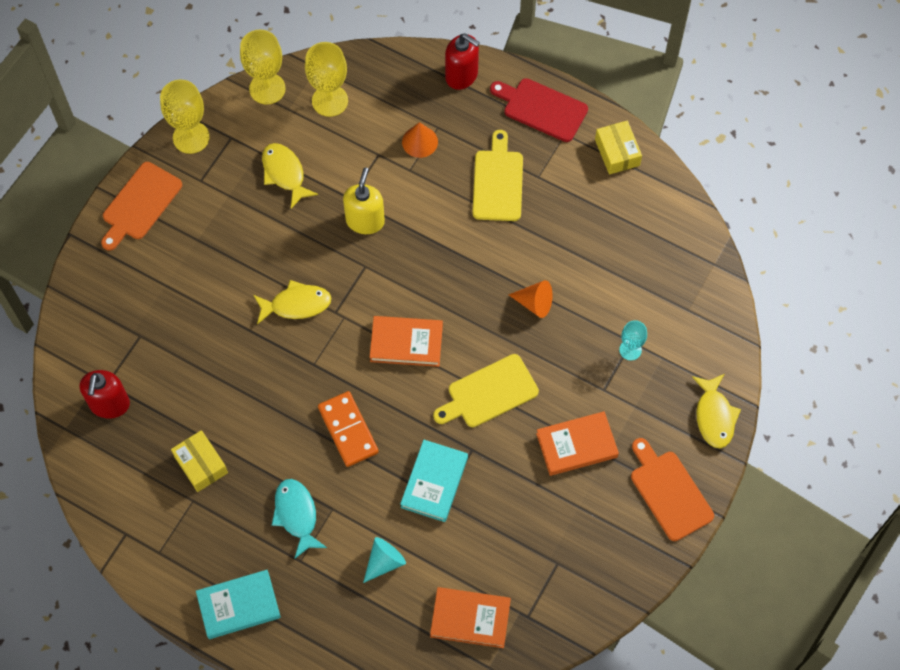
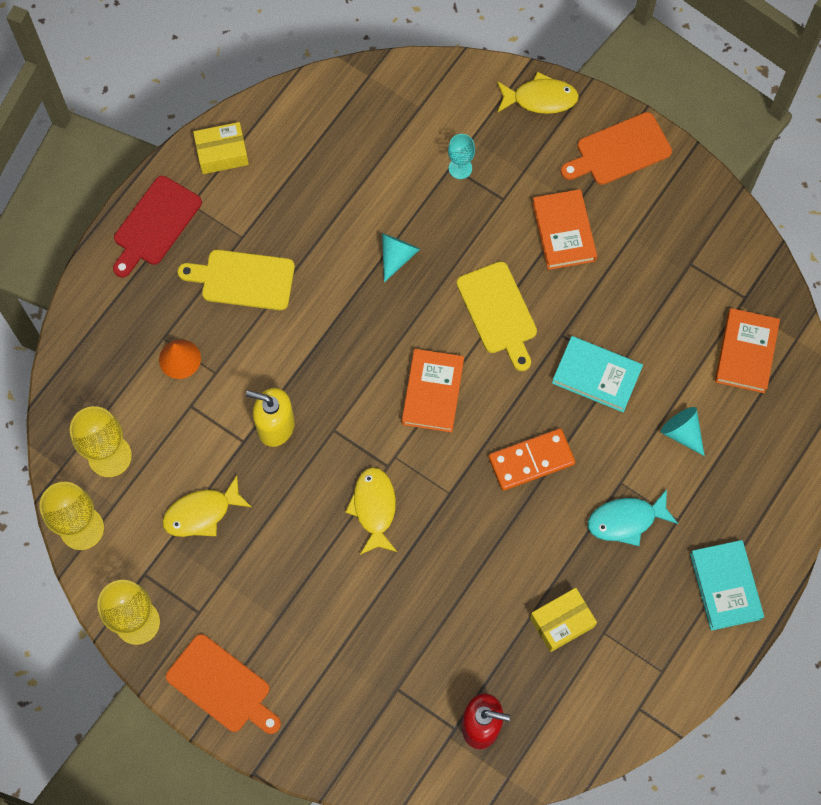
camera: 85 degrees left, 5 degrees up
red soap dispenser [445,33,480,90] -> none
orange cone [509,280,553,318] -> turquoise cone [382,233,420,282]

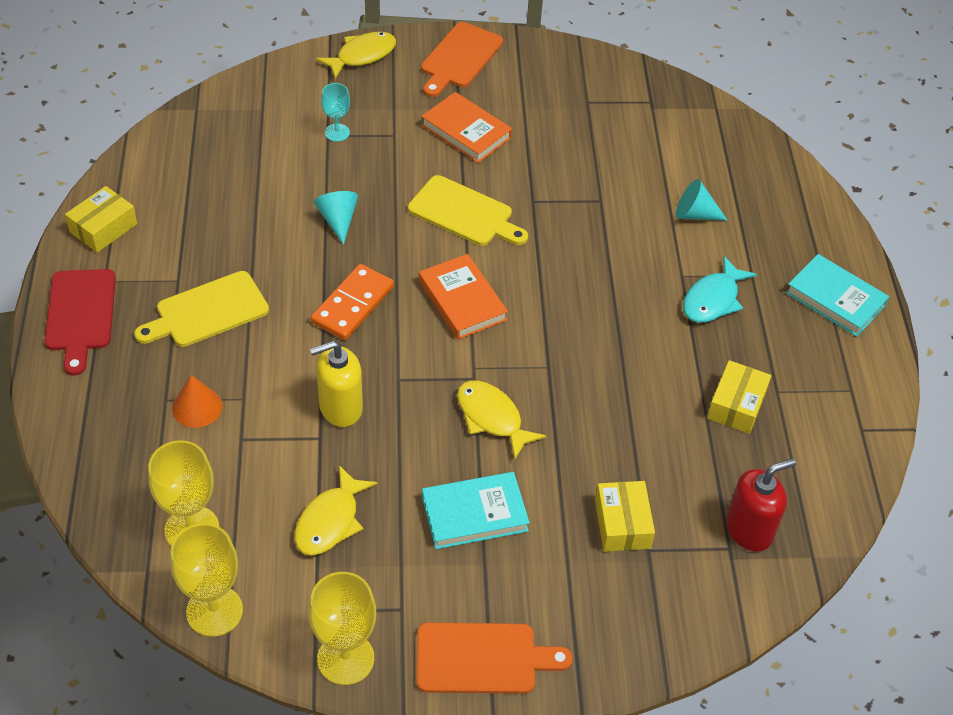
camera: 40 degrees left, 20 degrees down
orange domino [489,428,575,491] -> orange domino moved to [311,264,394,340]
turquoise book [552,336,643,412] -> turquoise book moved to [422,472,530,549]
orange book [715,308,780,393] -> none
none -> yellow box [595,481,655,552]

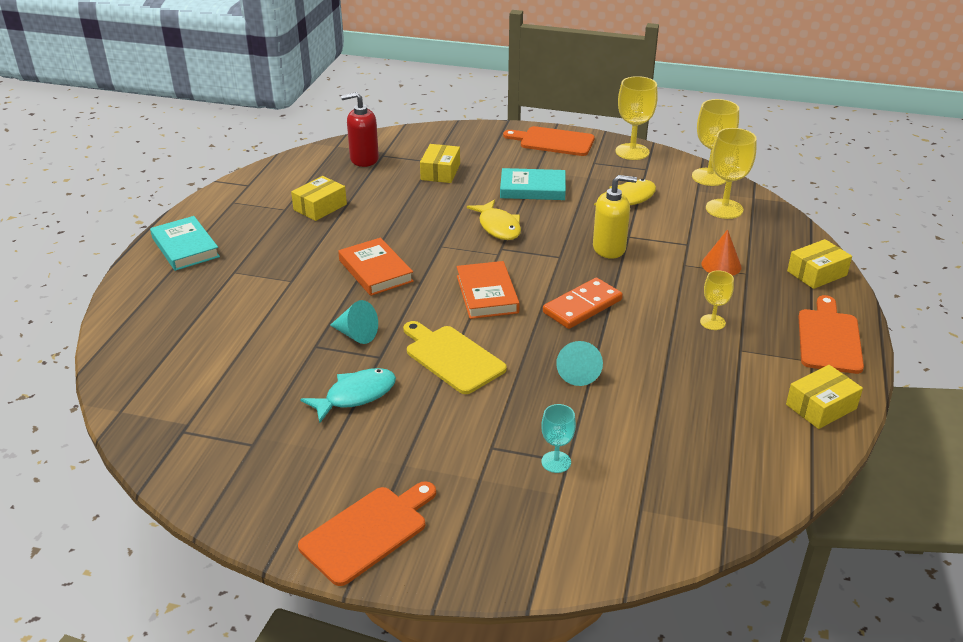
camera: 160 degrees left, 15 degrees down
red cutting board [45,269,116,376] -> orange cutting board [798,295,864,374]
yellow cutting board [134,271,269,347] -> yellow goblet [700,270,734,330]
yellow fish [316,32,396,79] -> none
orange book [421,92,512,163] -> orange book moved to [338,238,414,296]
turquoise cone [676,179,727,220] -> turquoise cone moved to [330,300,378,344]
turquoise fish [683,256,757,323] -> turquoise fish moved to [300,368,396,424]
none -> yellow box [787,239,852,289]

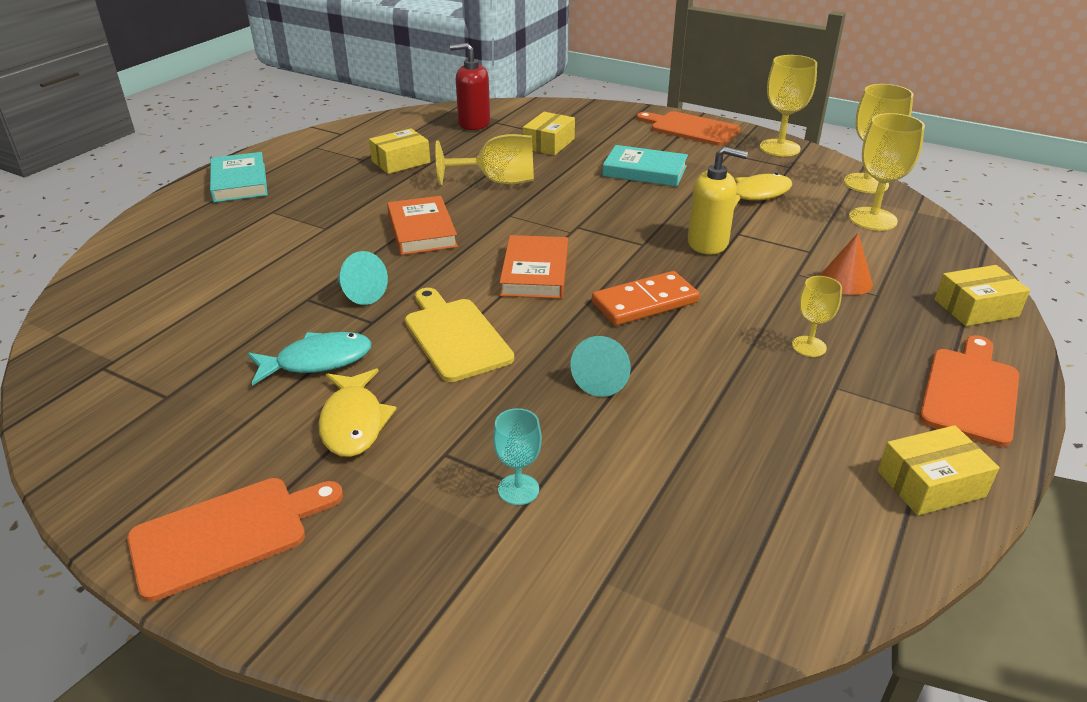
camera: 15 degrees right, 0 degrees up
yellow fish [467,199,521,240] -> yellow fish moved to [318,368,397,457]
none -> yellow goblet [435,134,534,185]

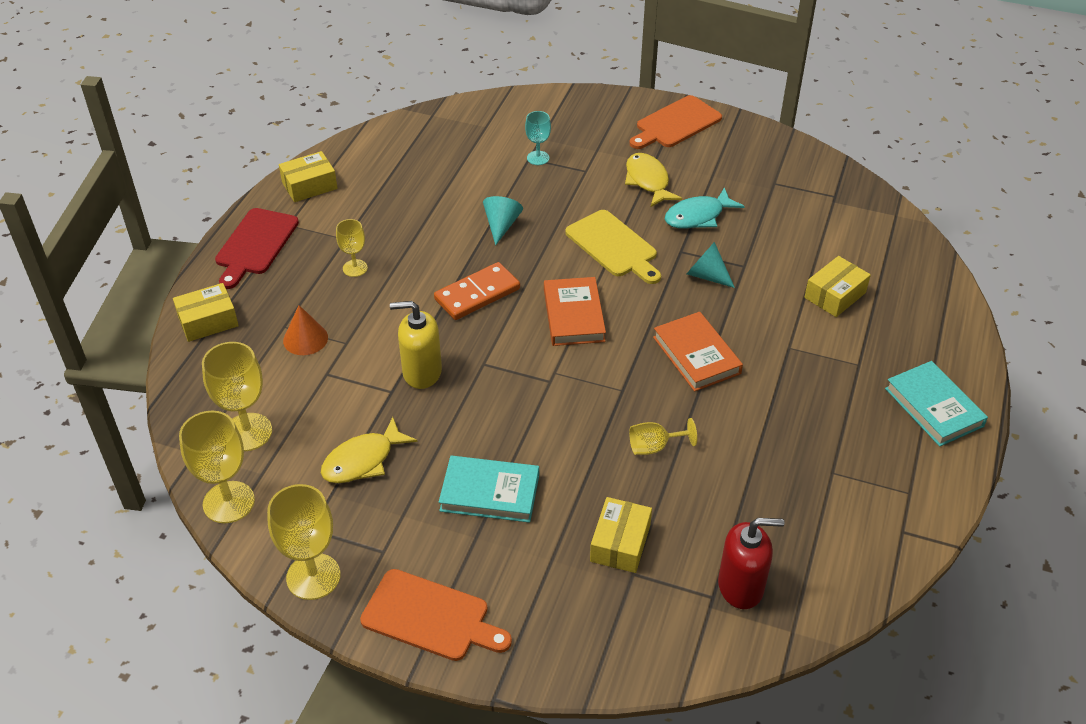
camera: 170 degrees right, 10 degrees up
yellow box [369,128,430,174] -> yellow box moved to [804,256,871,317]
yellow goblet [435,134,534,185] -> yellow goblet [629,418,697,455], size x0.58
orange cutting board [919,335,1019,447] -> red cutting board [215,208,299,289]

